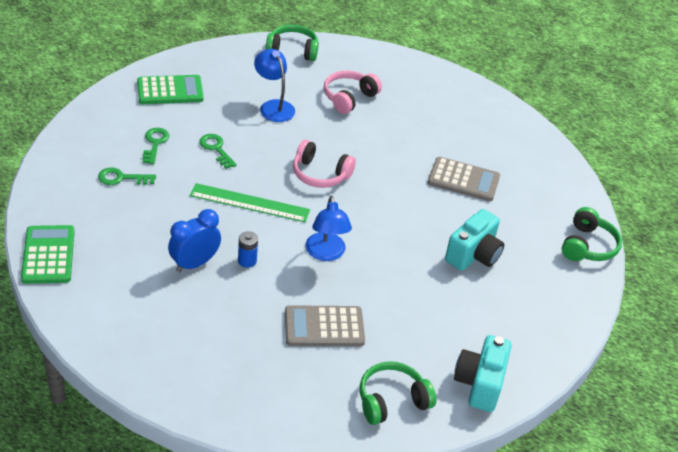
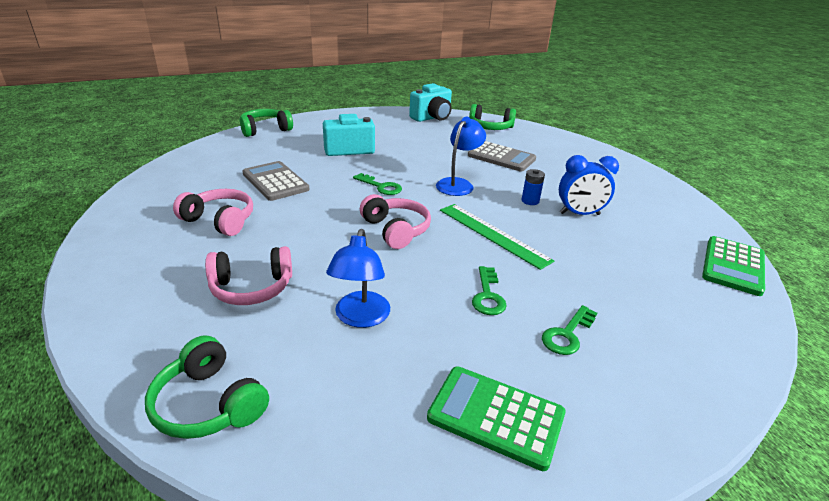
camera: 140 degrees left, 10 degrees down
green key [98,168,156,185] -> green key moved to [353,173,402,195]
none -> pink headphones [173,189,253,236]

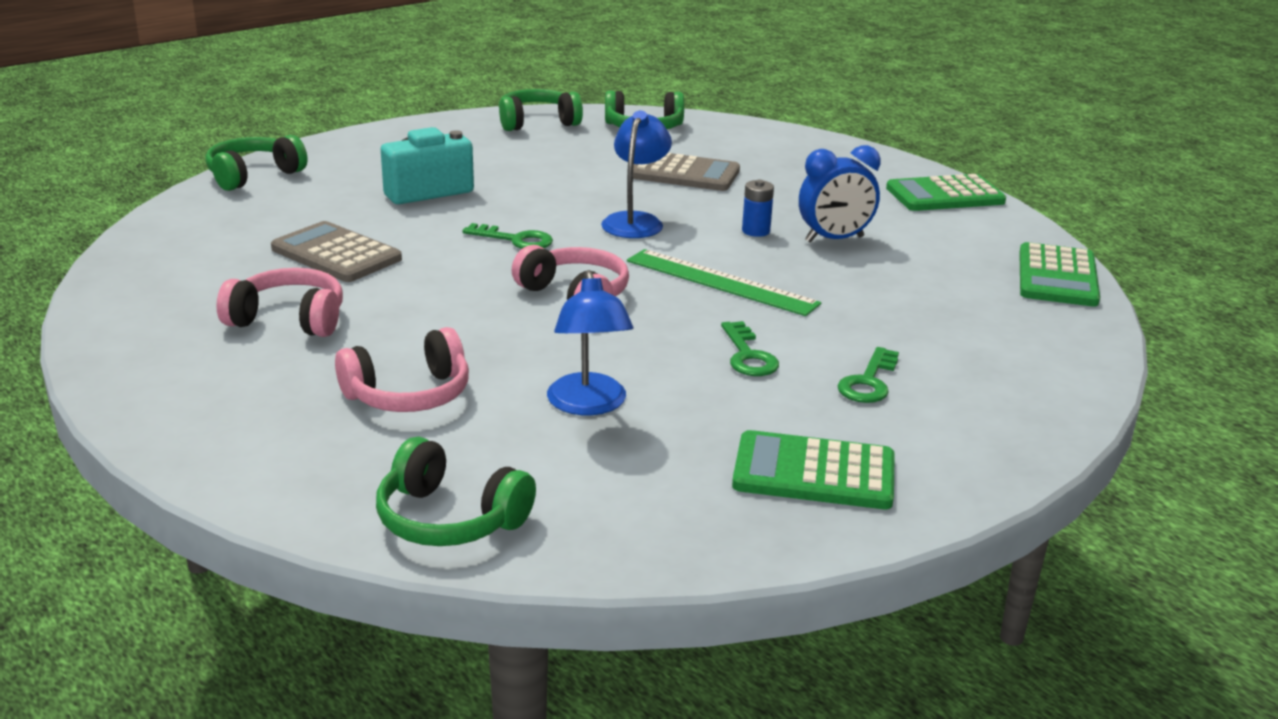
camera: 15 degrees left, 5 degrees down
turquoise camera [409,83,452,122] -> green headphones [499,89,583,131]
none -> green calculator [886,174,1006,211]

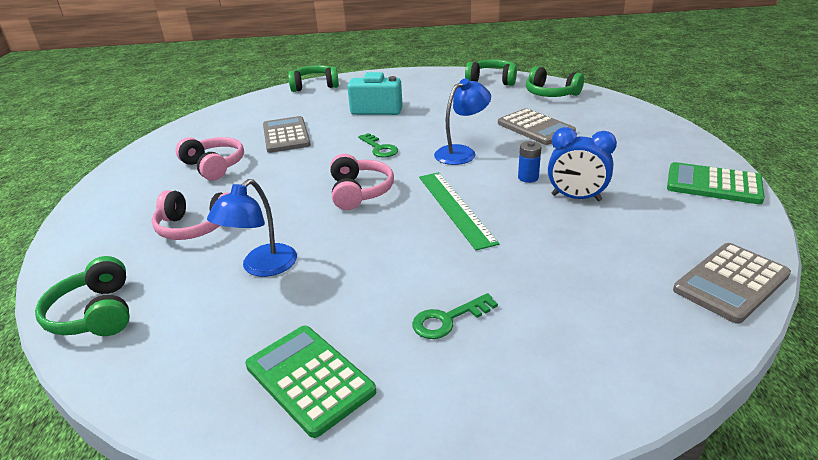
camera: 40 degrees right, 5 degrees up
green key [721,321,779,376] -> none
green calculator [1019,242,1100,307] -> grey calculator [673,243,791,324]

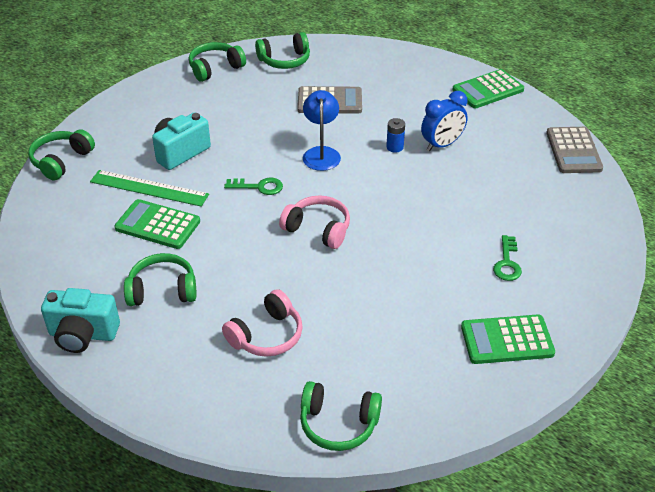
camera: 55 degrees left, 10 degrees up
pink headphones [176,137,244,180] -> green headphones [124,253,196,306]
blue lamp [207,179,297,277] -> none
grey calculator [263,116,311,153] -> green calculator [114,199,200,249]
green ruler [419,172,499,251] -> green ruler moved to [90,170,209,207]
none -> turquoise camera [41,288,120,353]

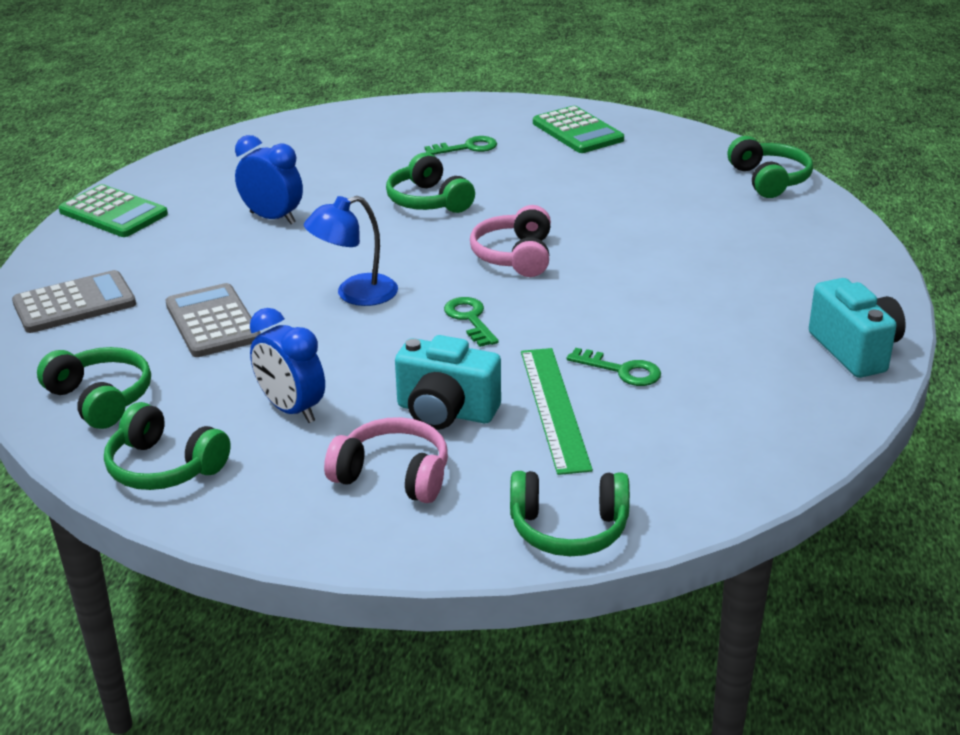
camera: 115 degrees left, 10 degrees down
green calculator [114,199,200,249] -> green key [567,348,661,386]
green headphones [124,253,196,306] -> green headphones moved to [386,152,475,213]
pink headphones [222,289,303,357] -> pink headphones moved to [324,417,448,503]
blue battery [386,118,405,153] -> none
grey calculator [546,127,603,173] -> grey calculator moved to [12,270,136,333]
none -> blue clock [250,308,325,423]

